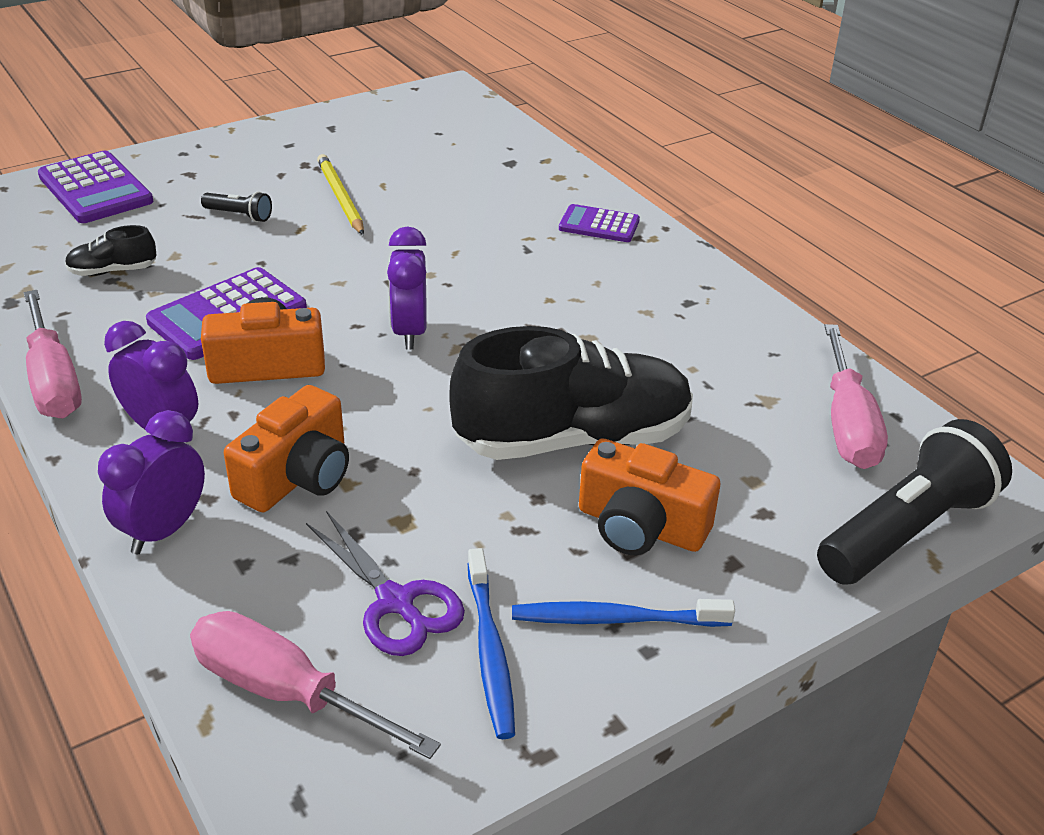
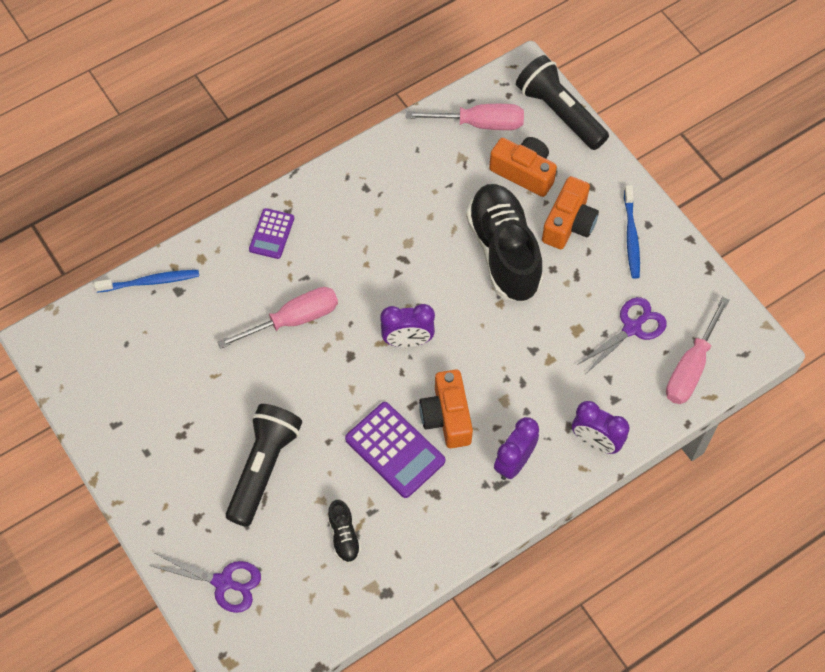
camera: 90 degrees left, 25 degrees up
pink screwdriver [24,290,82,418] -> pink screwdriver moved to [217,287,338,349]
purple calculator [38,151,153,223] -> purple scissors [149,553,261,613]
black flashlight [201,191,272,222] -> black flashlight [226,404,302,527], size x2.25
orange camera [224,385,349,512] -> orange camera moved to [489,137,557,197]
yellow pencil [317,154,364,235] -> none
blue toothbrush [468,548,515,739] -> blue toothbrush moved to [94,270,199,293]

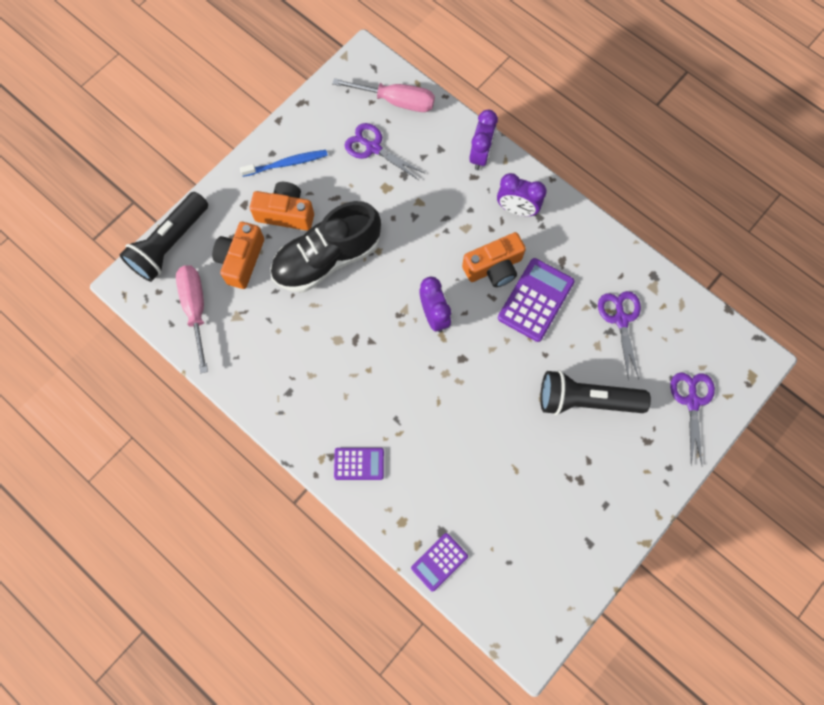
camera: 105 degrees left, 10 degrees up
blue toothbrush [94,270,199,293] -> purple calculator [411,533,468,592]
pink screwdriver [217,287,338,349] -> none
black shoe [328,500,361,564] -> purple scissors [598,291,641,380]

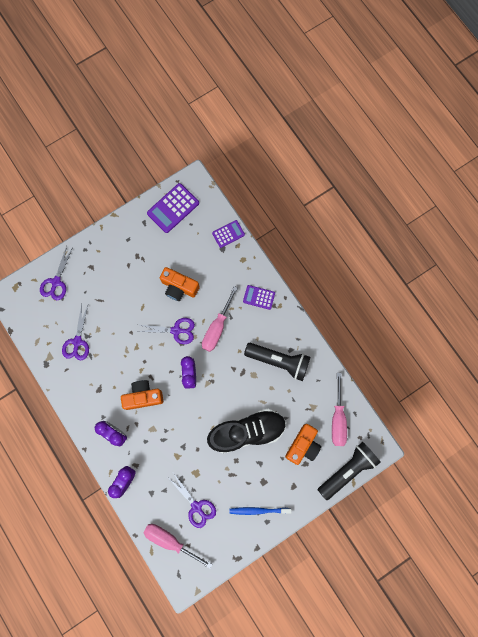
camera: 165 degrees left, 5 degrees up
orange camera [250,182,314,231] -> orange camera moved to [160,267,200,301]
purple calculator [498,258,575,342] -> purple calculator moved to [147,183,199,233]
black flashlight [540,370,651,415] -> black flashlight moved to [244,343,310,381]
none -> purple scissors [137,318,195,344]
none -> pink screwdriver [202,286,238,352]

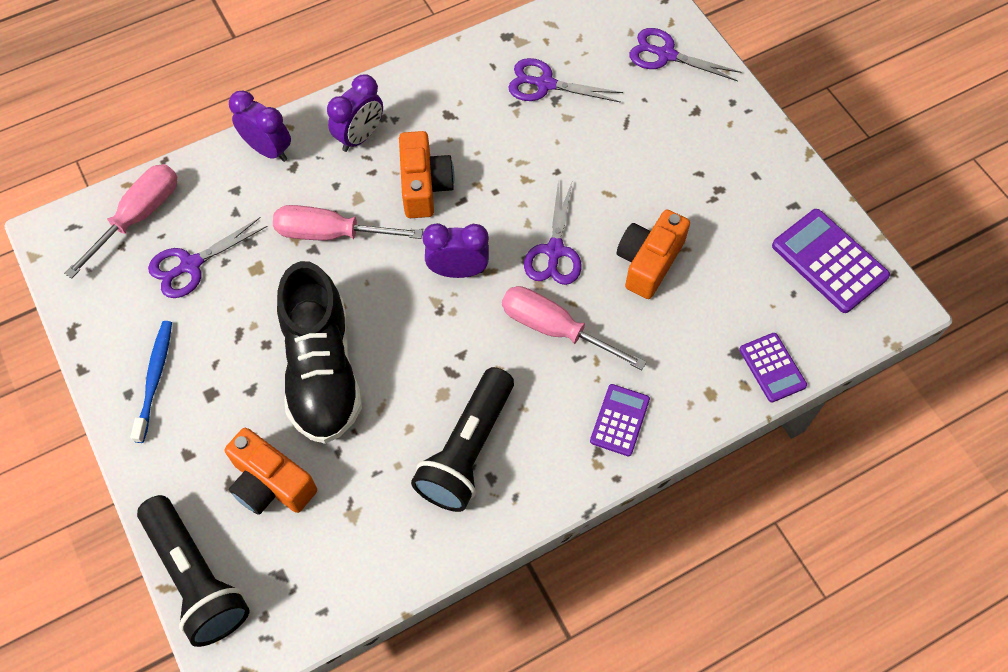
camera: 95 degrees right, 15 degrees down
pink screwdriver [332,373,347,446] -> pink screwdriver moved to [273,205,423,240]

